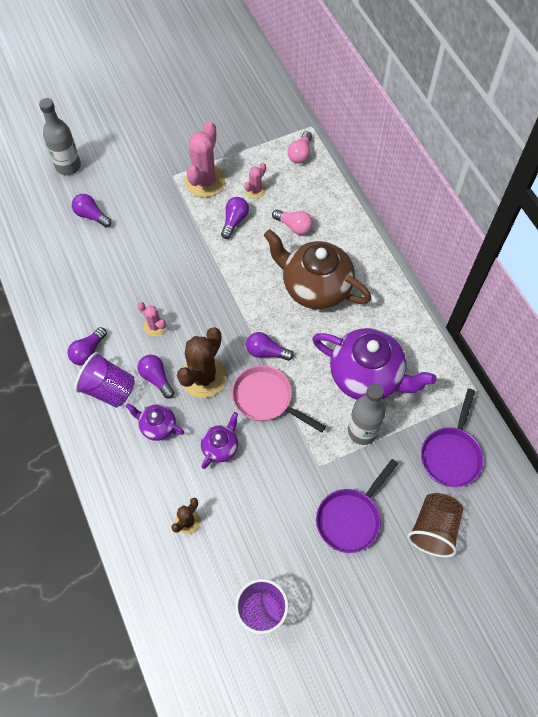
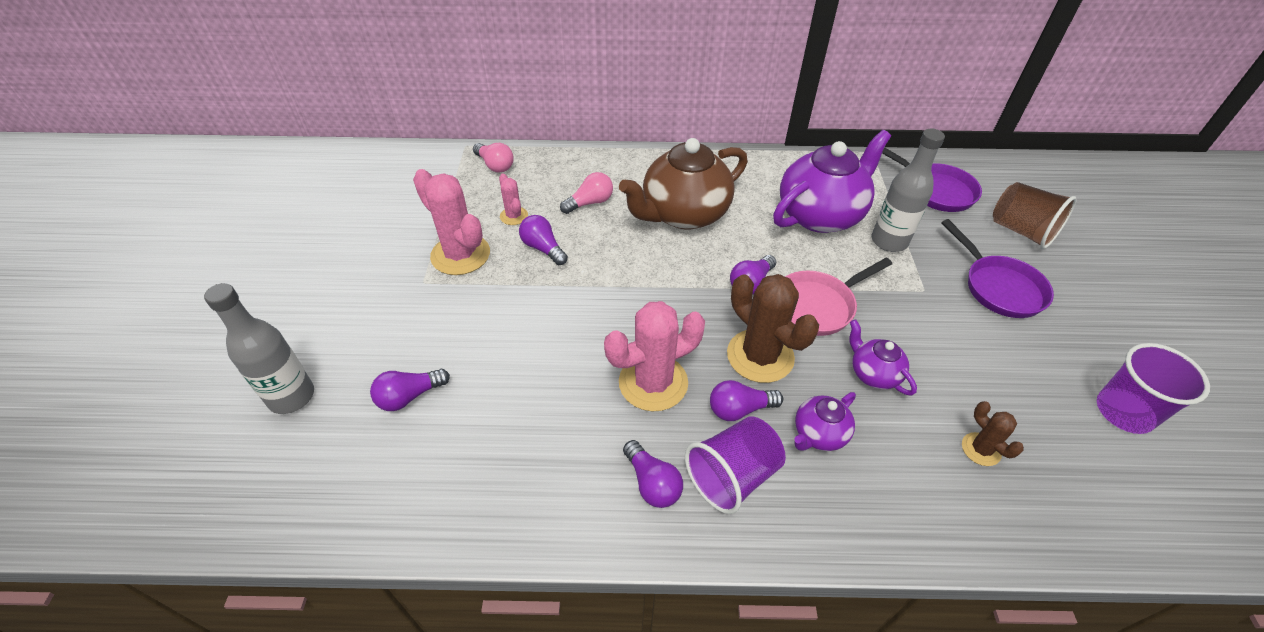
camera: 65 degrees left, 15 degrees down
pink cactus [138,302,166,336] -> pink cactus [604,301,705,411], size x1.97

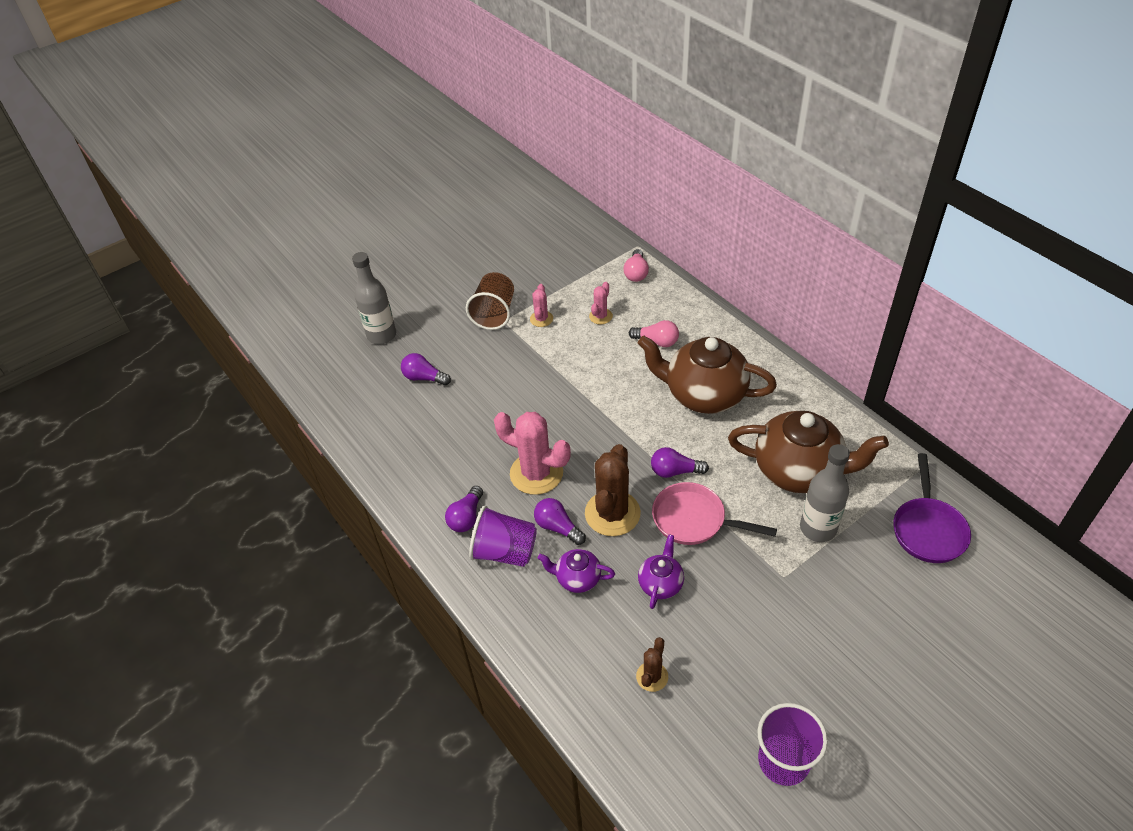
camera: 55 degrees right, 0 degrees up
pink cactus [413,169,490,275] -> pink cactus [530,284,553,327], size x0.51
purple light bulb [519,215,568,265] -> none
purple teapot [773,130,891,233] -> brown teapot [728,411,889,493]
purple pan [941,219,1054,318] -> none
brown cup [993,182,1077,249] -> brown cup moved to [466,272,514,330]

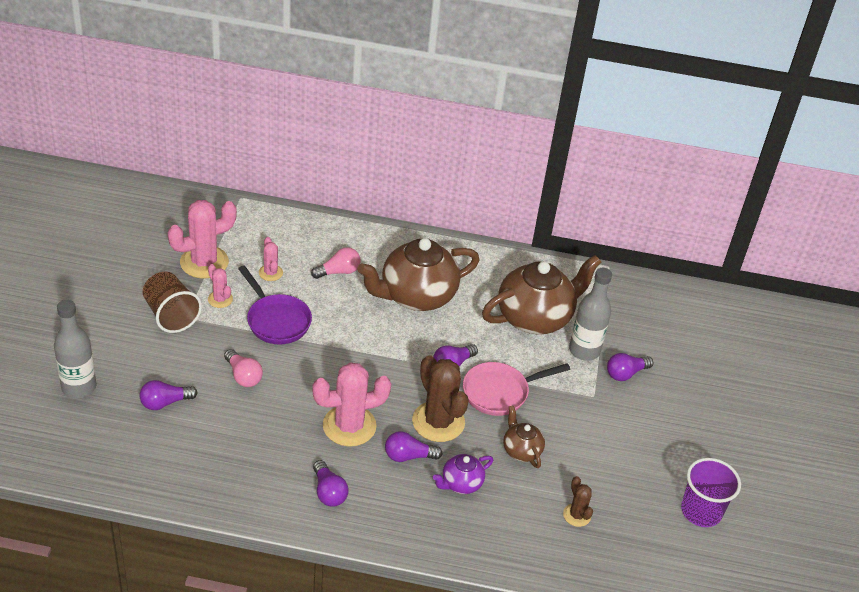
camera: 50 degrees left, 5 degrees down
purple cup [469,505,537,567] -> none
pink light bulb [624,249,649,282] -> pink light bulb moved to [224,349,263,387]
purple teapot [638,534,684,609] -> brown teapot [503,405,545,468]
purple pan [894,453,971,563] -> purple pan moved to [238,265,312,345]
none -> pink cactus [168,200,237,278]
none -> purple light bulb [607,353,653,381]

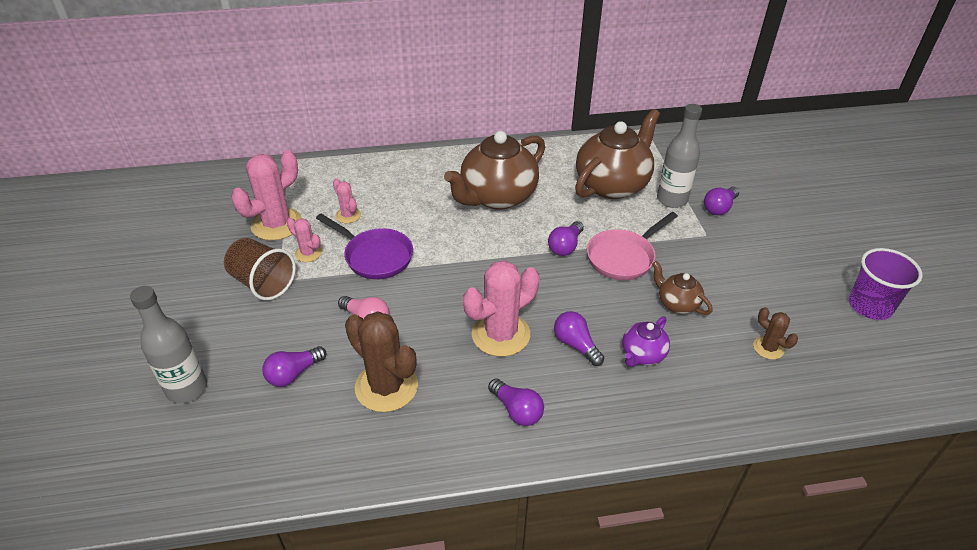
camera: 15 degrees left, 0 degrees up
pink light bulb [311,247,360,279] -> none
purple light bulb [385,431,443,462] -> purple light bulb turned 75 degrees clockwise [554,311,604,366]
brown cactus [412,355,469,442] -> brown cactus moved to [345,311,418,412]

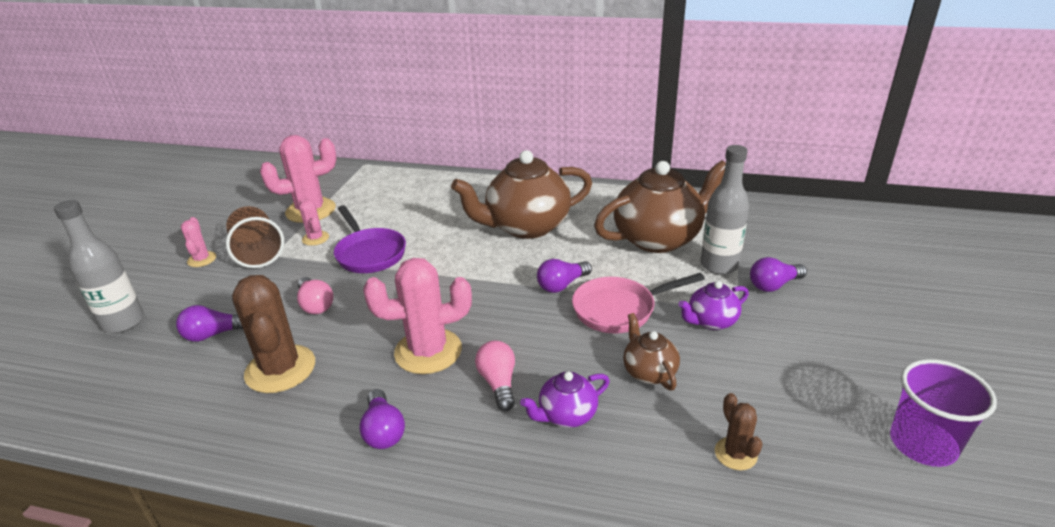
camera: 25 degrees right, 10 degrees down
pink cactus [333,179,361,223] -> pink cactus moved to [181,217,216,267]
purple light bulb [554,311,604,366] -> pink light bulb [475,341,515,411]
none -> purple teapot [678,281,749,330]

